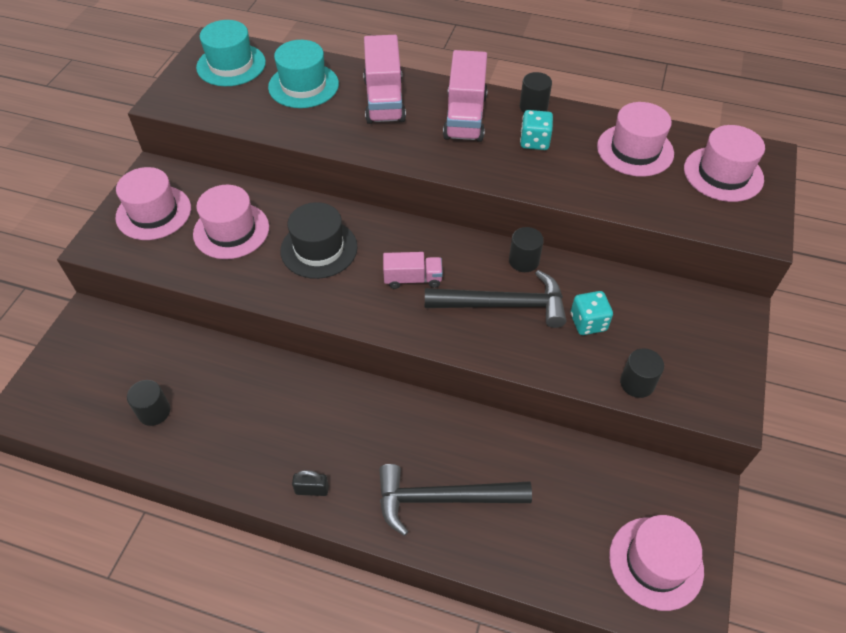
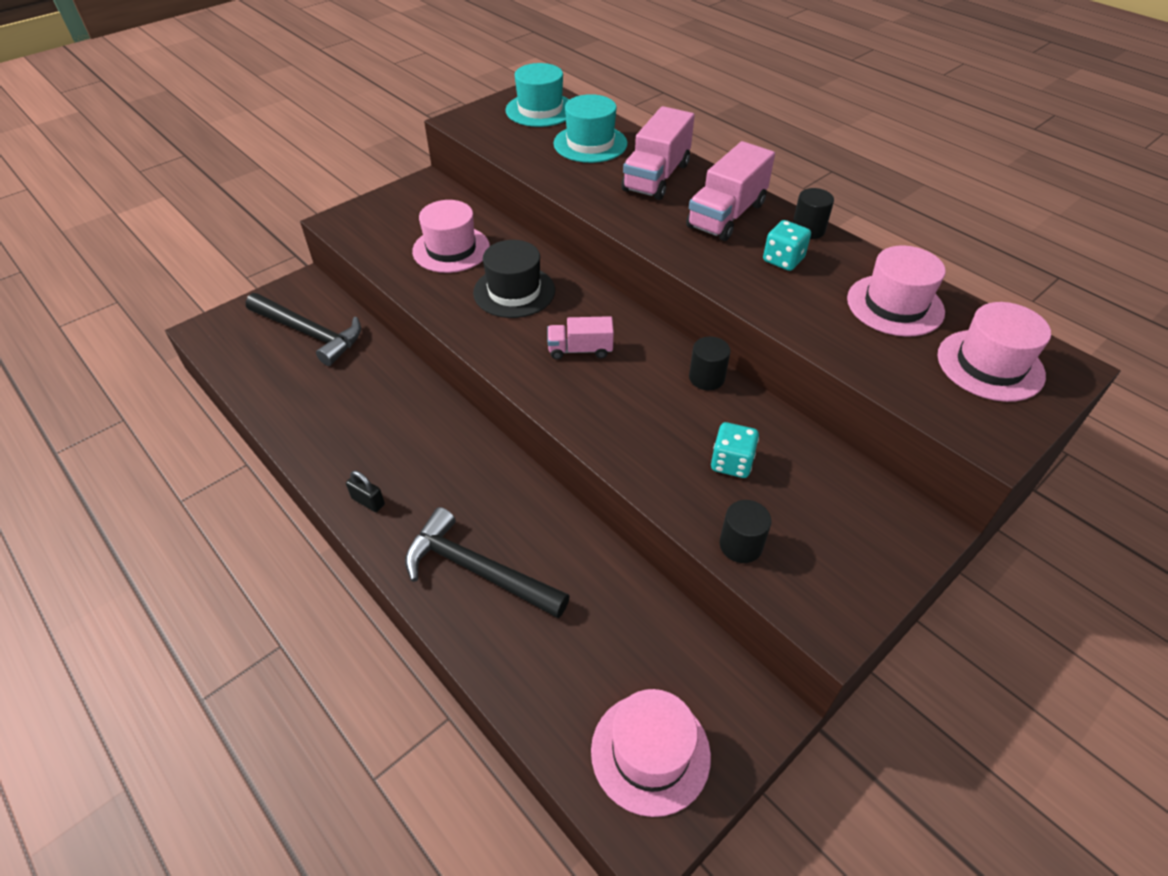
camera: 30 degrees right, 5 degrees down
pink hat [115,167,191,240] -> none
black cylinder [127,380,170,426] -> none
pink truck [383,252,443,289] -> pink truck turned 150 degrees clockwise [547,316,614,360]
black hammer [425,270,566,328] -> black hammer moved to [245,293,361,366]

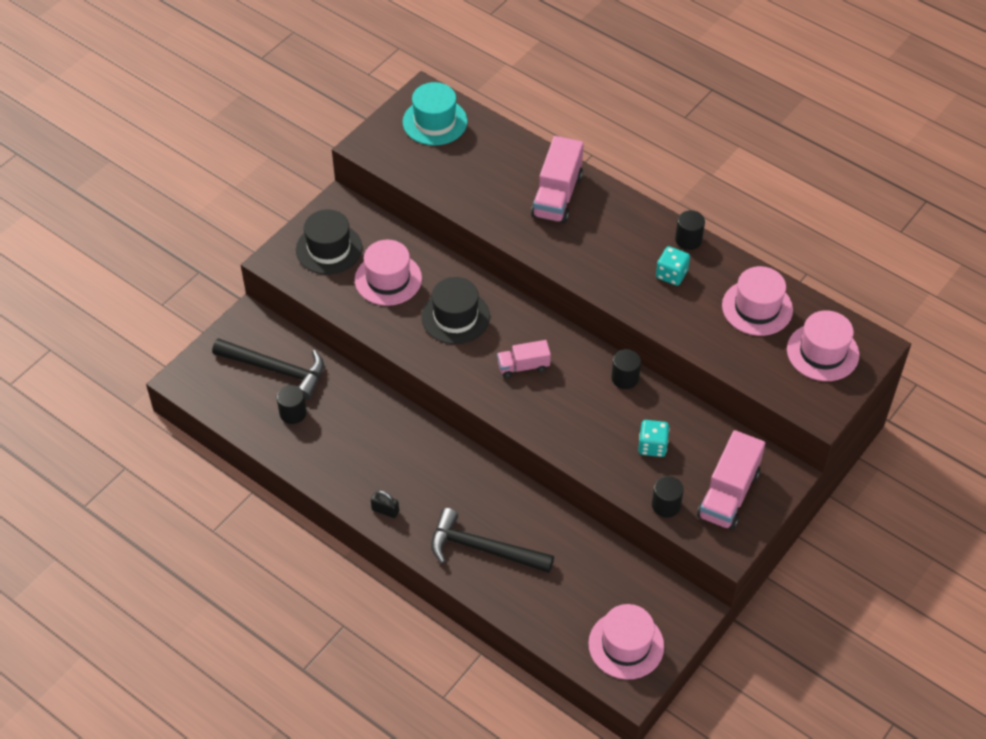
camera: 10 degrees left, 5 degrees up
turquoise hat [554,94,627,163] -> none
pink truck [686,141,775,241] -> pink truck moved to [697,430,765,530]
none -> black cylinder [277,385,307,424]
none -> black hat [296,209,362,275]

